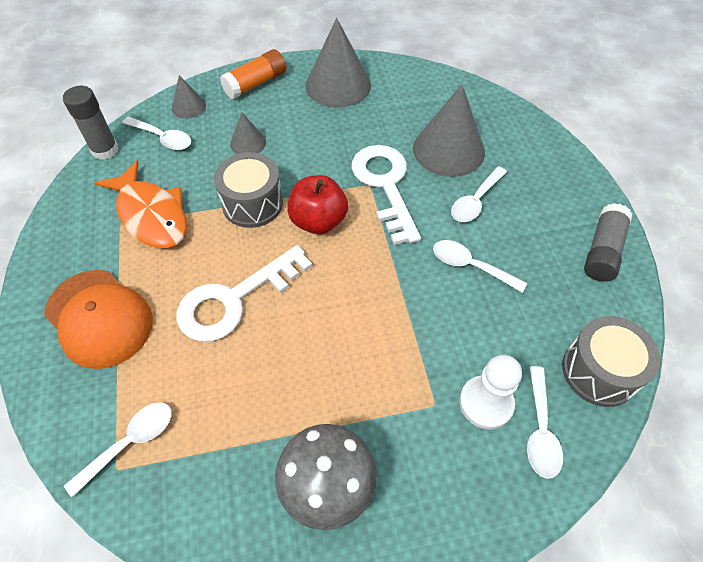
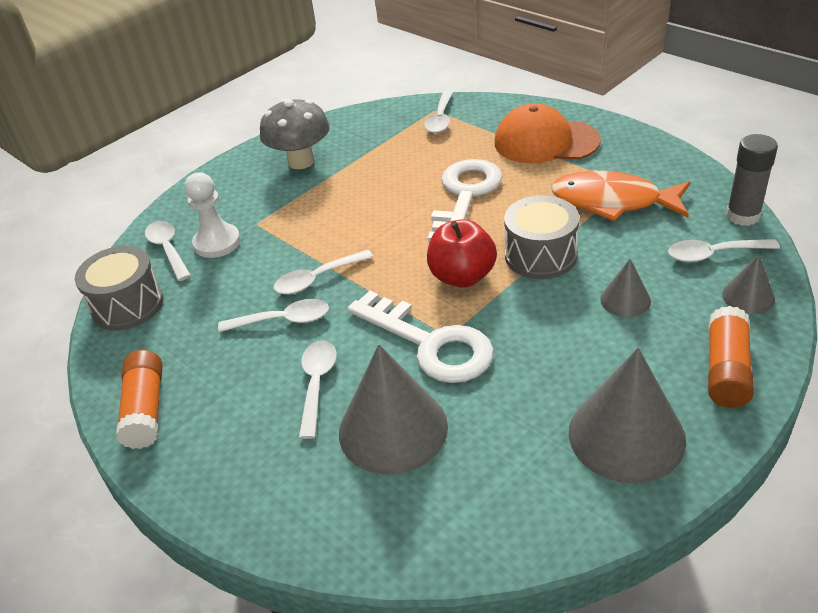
camera: 150 degrees right, 15 degrees down
grey glue stick [584,203,633,282] -> orange glue stick [116,350,162,449]
none -> white spoon [274,250,373,294]

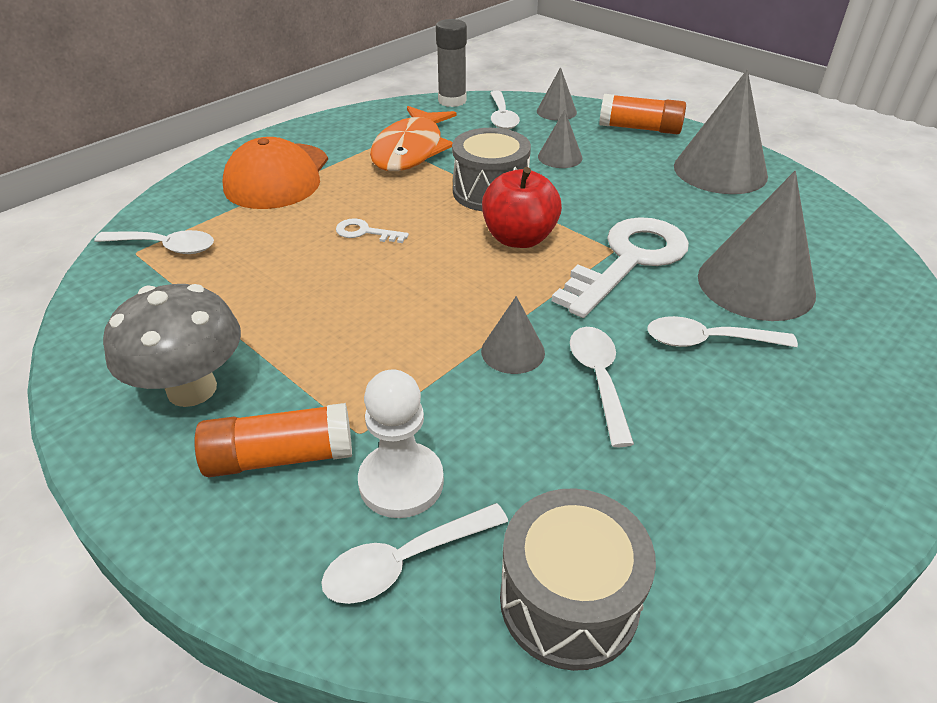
camera: 95 degrees left, 0 degrees up
orange glue stick [116,350,162,449] -> orange glue stick moved to [194,403,352,477]
white spoon [274,250,373,294] -> grey cone [481,296,545,374]
white key [428,159,503,242] -> white key [336,218,409,243], size x0.43

